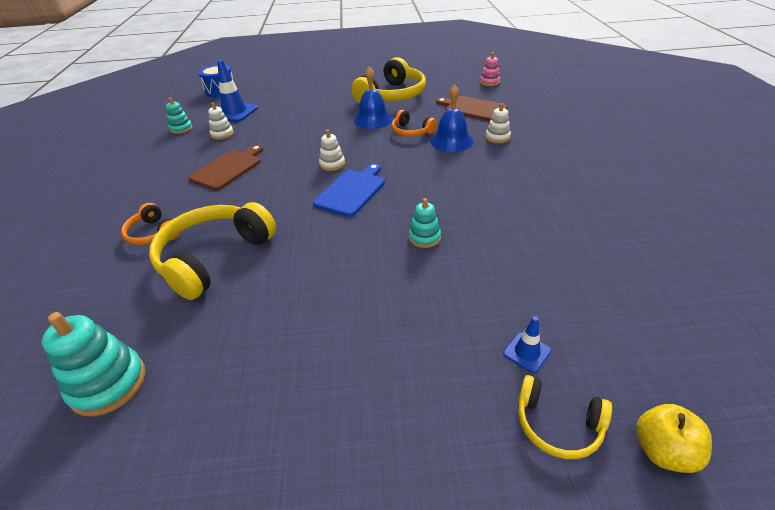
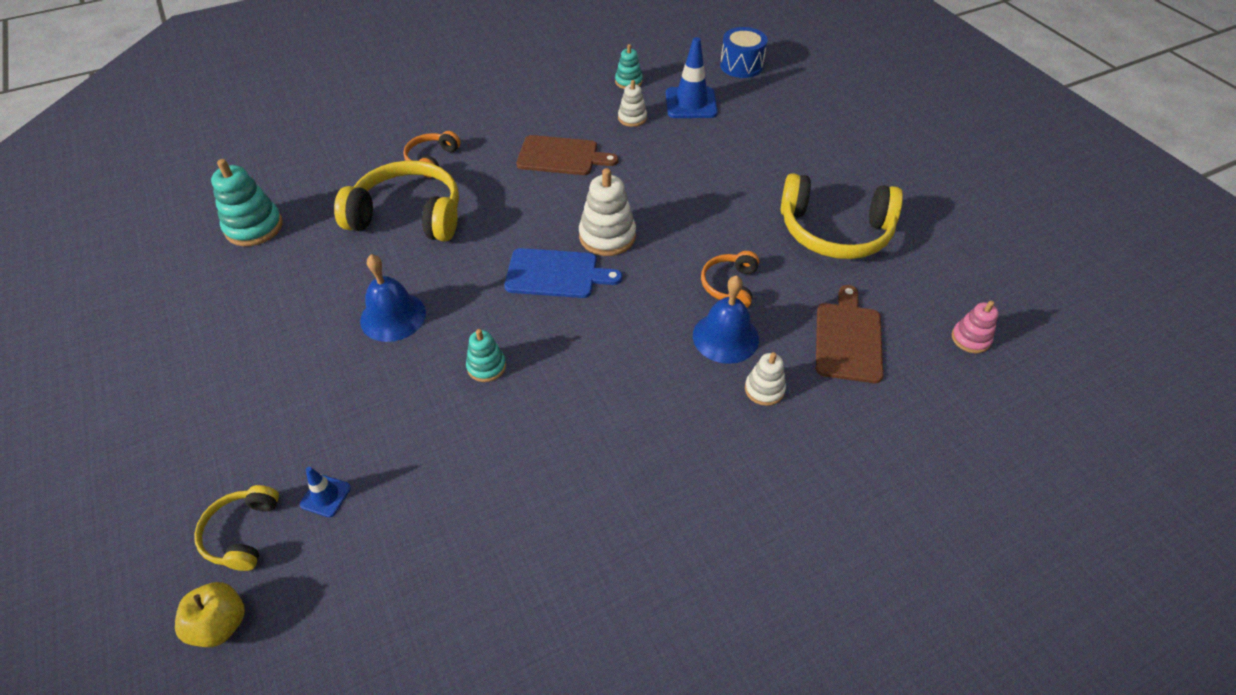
camera: 65 degrees right, 10 degrees up
white stacking toy [319,130,345,171] -> white stacking toy [579,168,636,256], size x1.69
blue bell [354,67,393,129] -> blue bell moved to [360,254,426,342]

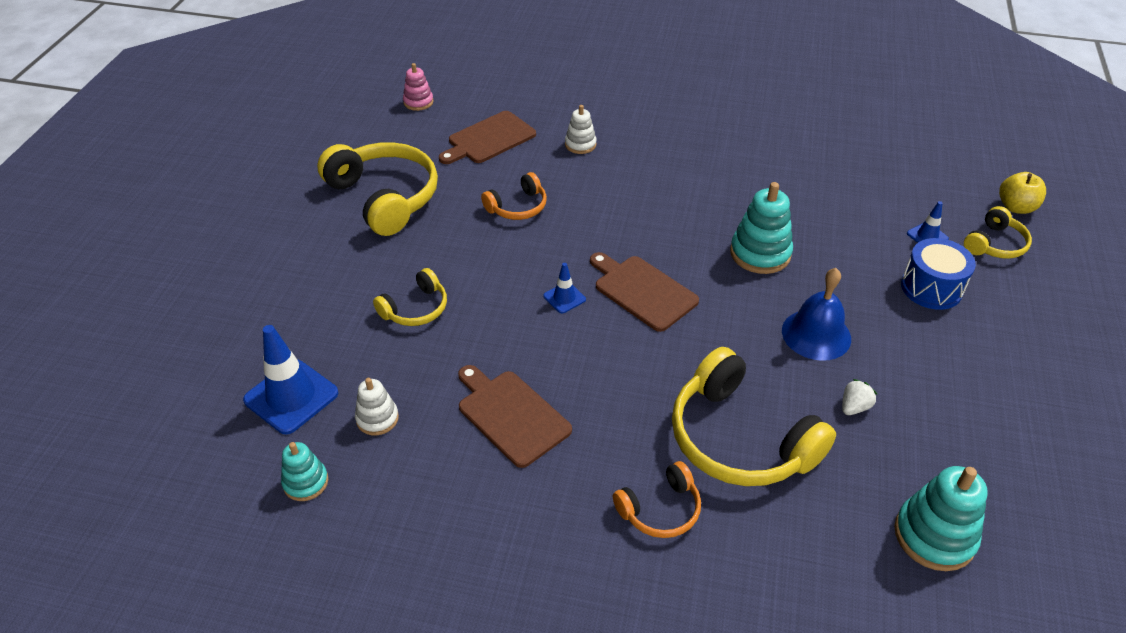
camera: 140 degrees left, 5 degrees down
turquoise stacking toy [466,329,506,382] -> turquoise stacking toy [730,182,793,274], size x1.69
blue cutting board [505,248,622,298] -> brown cutting board [590,252,699,332]
white stacking toy [579,168,636,256] -> blue traffic cone [543,263,586,313]
blue bell [693,275,759,364] -> none
blue drum [720,27,768,78] -> blue drum moved to [901,238,976,310]
none -> yellow headphones [373,268,447,326]
none -> white strawberry [842,379,877,415]

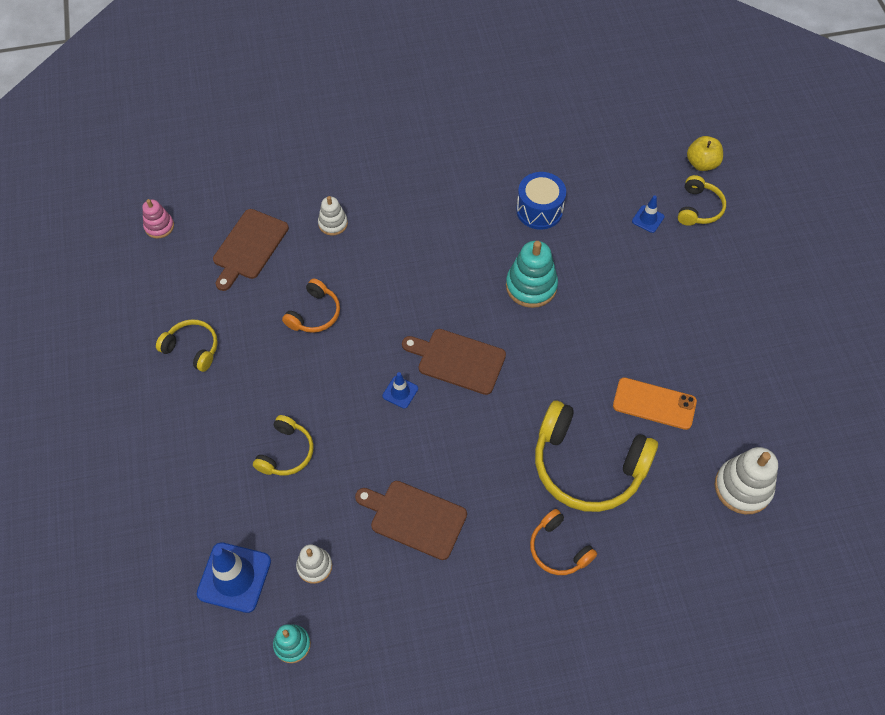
camera: 25 degrees left, 15 degrees up
yellow headphones [317,142,438,236] -> yellow headphones [156,319,218,372], size x0.52
orange headphones [613,461,701,538] -> orange headphones turned 105 degrees clockwise [530,509,597,575]
blue bell [782,268,851,361] -> none
white strawberry [842,379,877,415] -> orange phone [613,377,697,430]
turquoise stacking toy [894,466,988,571] -> white stacking toy [715,447,778,514]
blue drum [901,238,976,310] -> blue drum moved to [516,172,566,230]

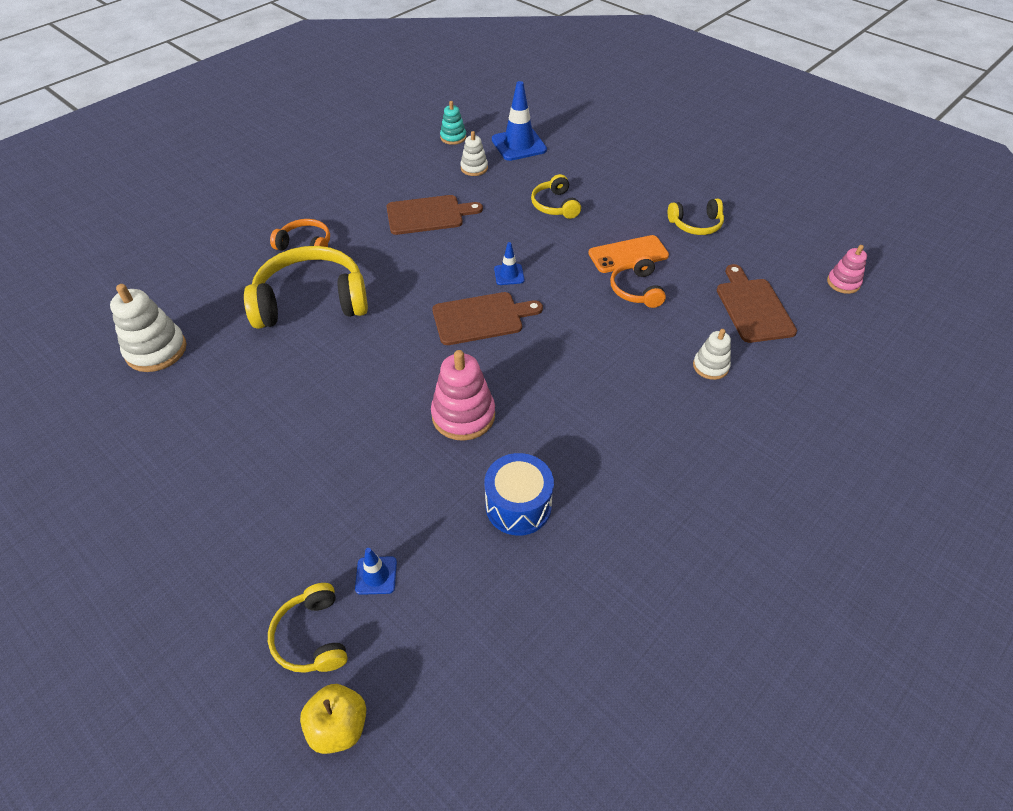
camera: 145 degrees right, 10 degrees down
turquoise stacking toy [506,241,558,308] -> pink stacking toy [431,350,495,441]
orange phone [613,377,697,430] -> orange phone moved to [588,235,669,273]

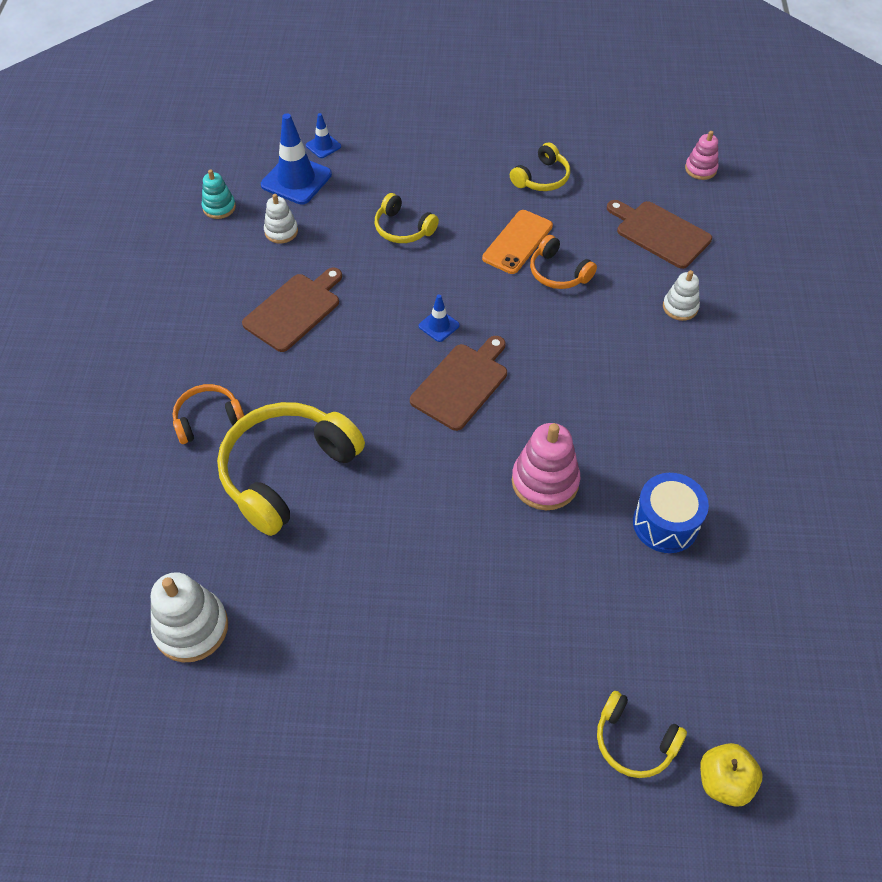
camera: 40 degrees left, 5 degrees up
blue traffic cone [355,548,397,595] -> blue traffic cone moved to [306,113,341,158]

